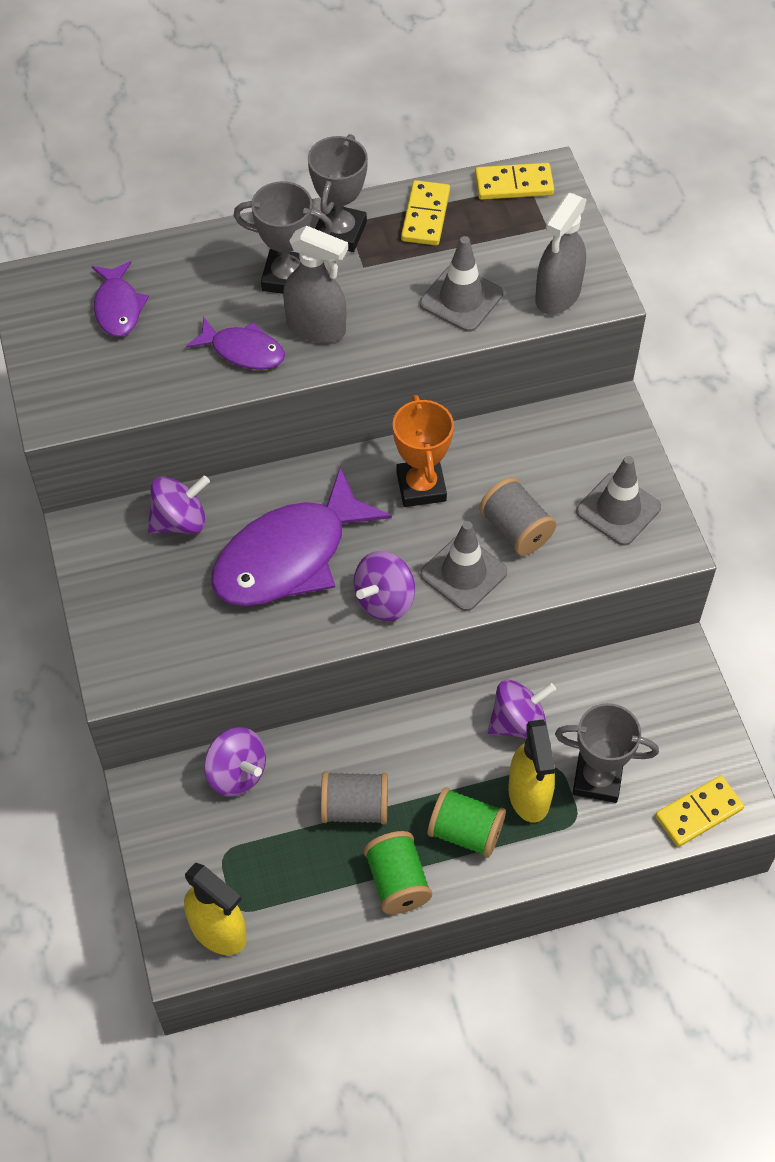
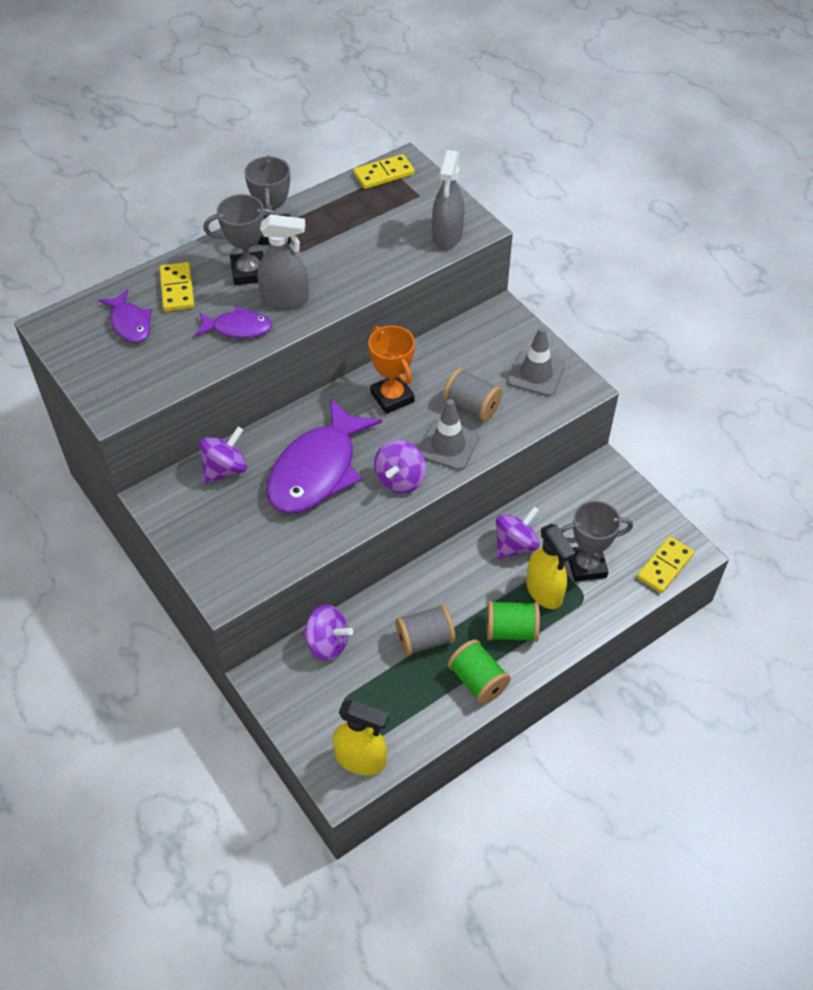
camera: 20 degrees left, 5 degrees down
yellow domino [401,180,450,245] -> yellow domino moved to [160,262,194,311]
grey traffic cone [420,236,503,332] -> none

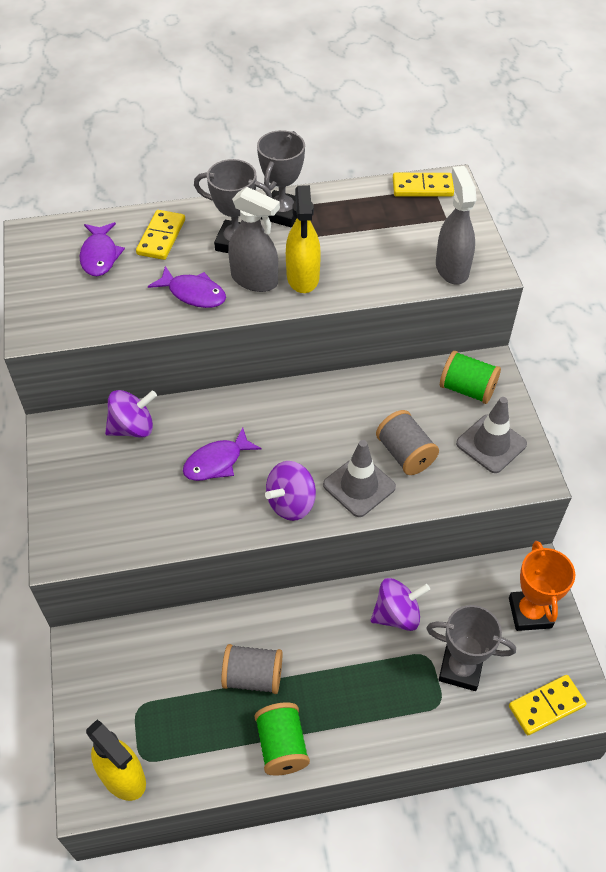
camera: 25 degrees right, 0 degrees up
purple fish [266,398,382,514] -> purple fish [183,427,262,481], size x0.51
purple spinning top [302,605,353,661] -> none
orange trophy [368,326,415,414] -> orange trophy moved to [509,541,575,631]
grey spray bottle [432,150,464,249] -> grey spray bottle turned 135 degrees clockwise [436,166,477,284]
green spool [487,601,540,642] -> green spool moved to [440,351,501,404]
yellow spray bottle [526,524,576,609] -> yellow spray bottle moved to [286,185,321,293]

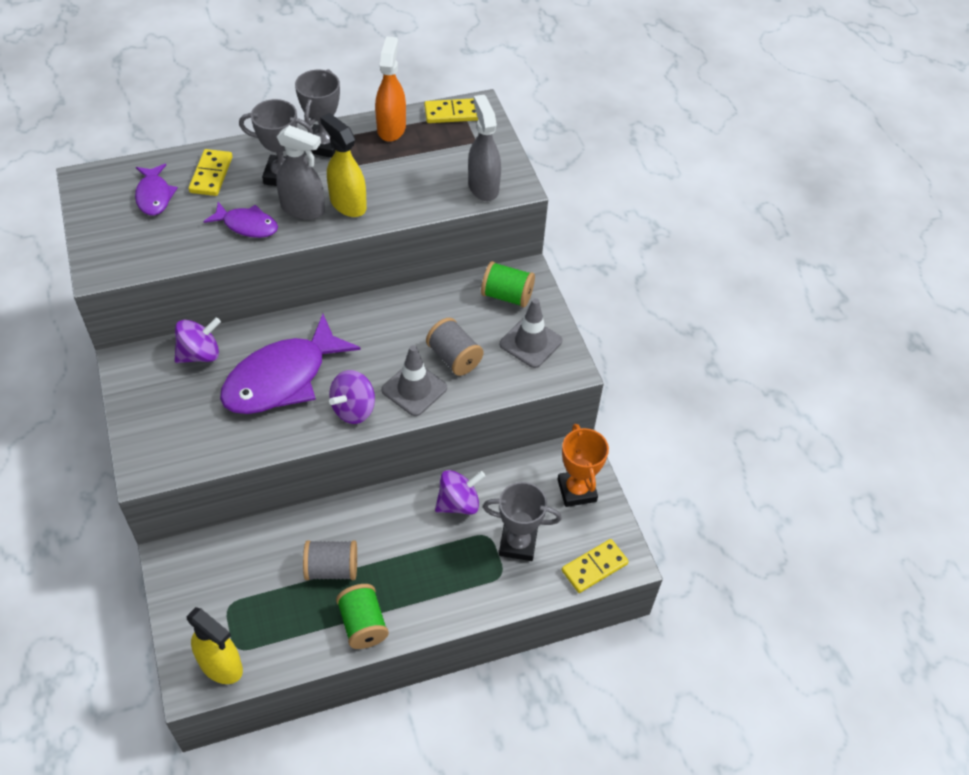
camera: 10 degrees left, 0 degrees up
purple fish [183,427,262,481] -> purple fish [220,314,361,414], size x1.96
yellow spray bottle [286,185,321,293] -> yellow spray bottle turned 150 degrees clockwise [320,113,367,217]
none -> orange spray bottle [375,36,406,142]

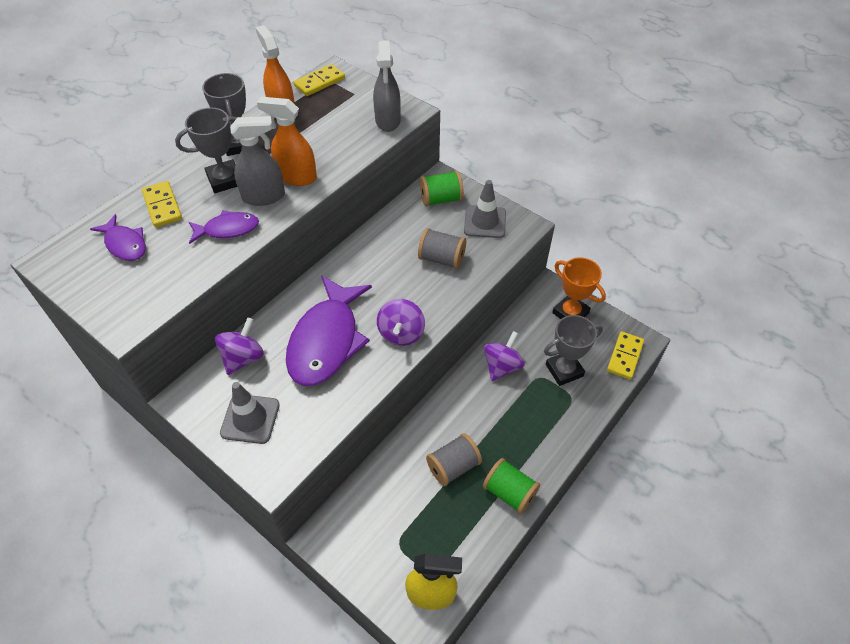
camera: 30 degrees left, 0 degrees up
yellow spray bottle [320,113,367,217] -> orange spray bottle [257,97,317,186]
grey traffic cone [381,345,447,416] -> grey traffic cone moved to [220,382,280,444]
grey spray bottle [468,95,501,201] -> grey spray bottle turned 135 degrees counterclockwise [373,41,401,132]

